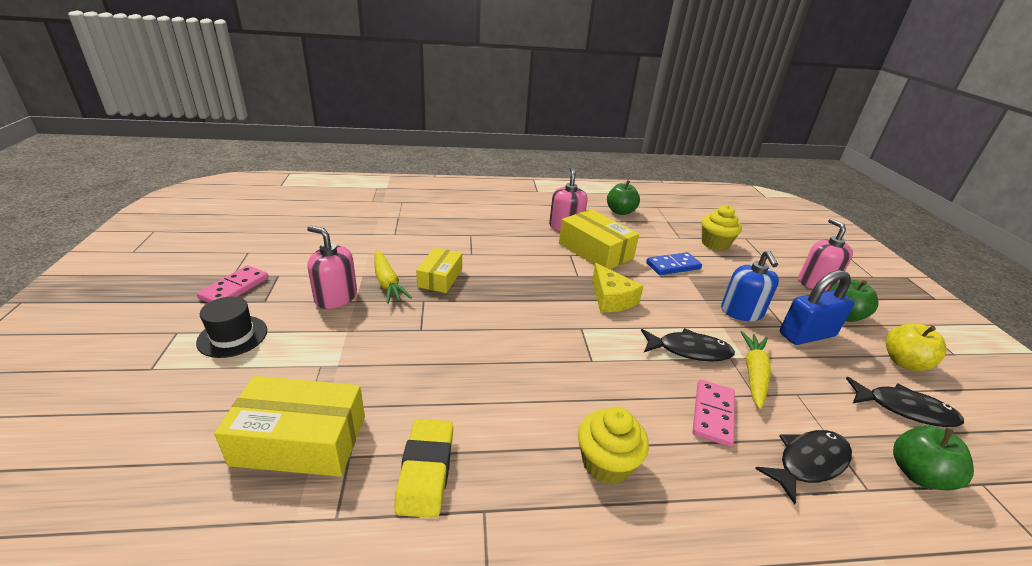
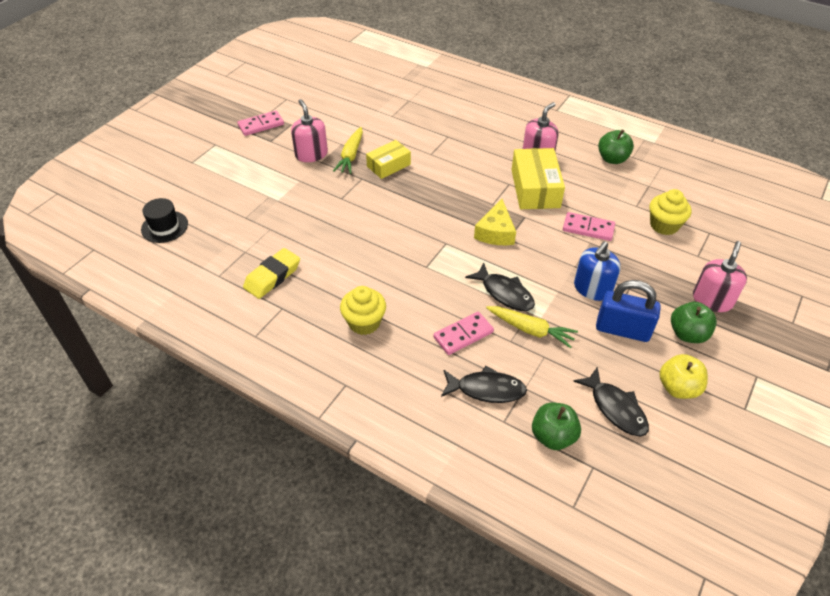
camera: 40 degrees right, 15 degrees up
black hat [196,297,267,358] -> black hat moved to [141,198,188,243]
yellow box [214,376,365,477] -> none
blue domino [646,252,702,275] -> pink domino [563,212,615,241]
yellow carrot [741,331,771,410] -> yellow carrot turned 60 degrees clockwise [486,306,578,348]

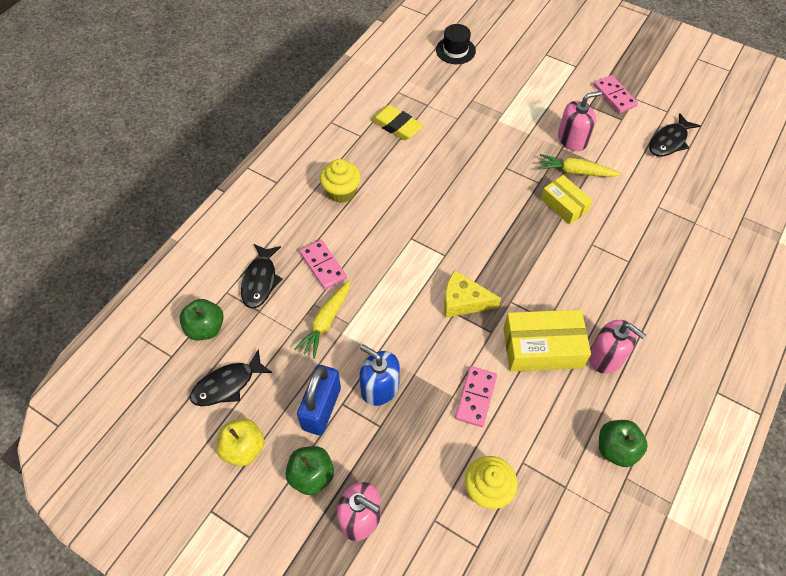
camera: 90 degrees right, 10 degrees up
black fish [465,263,535,311] -> black fish moved to [649,113,701,157]

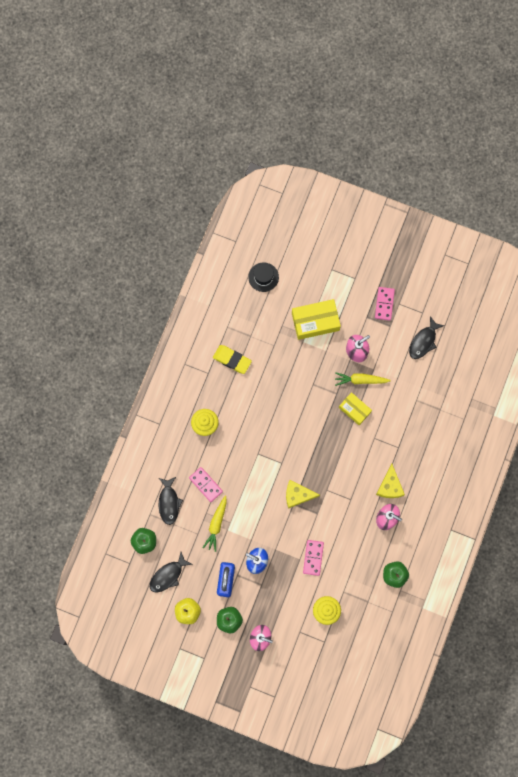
camera: 10 degrees left, 20 degrees up
yellow box [503,310,591,371] -> yellow box moved to [292,299,341,340]
pink domino [594,75,638,113] -> pink domino turned 45 degrees clockwise [375,287,395,321]
none -> yellow cheese [376,464,405,498]

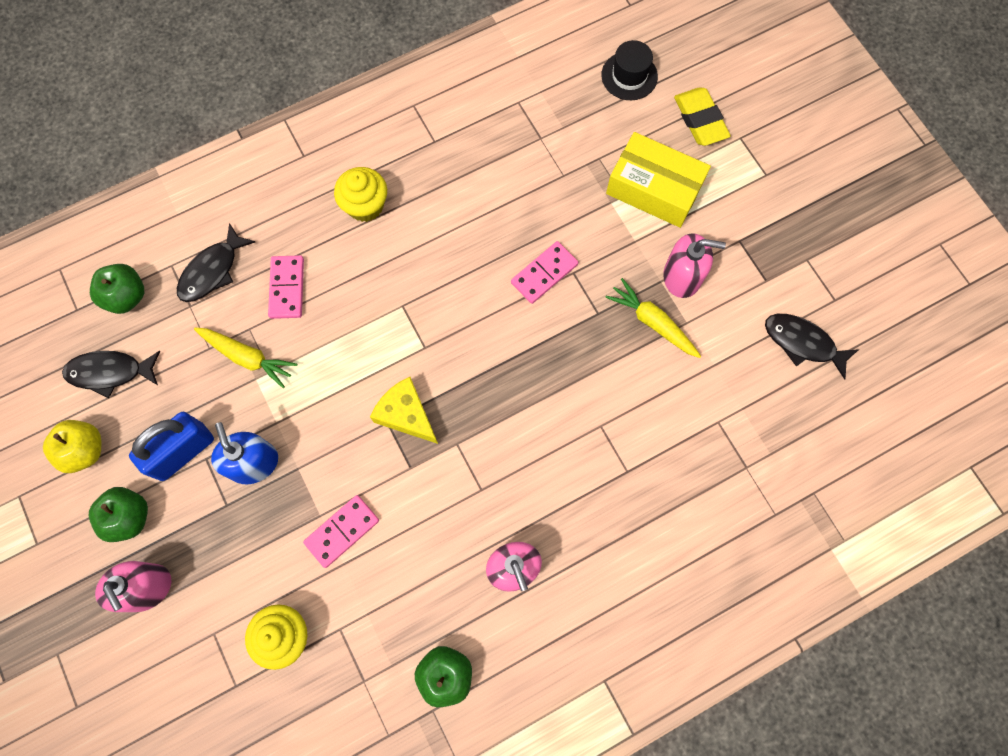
camera: 40 degrees right, 5 degrees down
yellow carrot [203,496,227,552] -> yellow carrot turned 120 degrees counterclockwise [194,327,297,388]
yellow eraser [213,345,252,374] -> yellow eraser moved to [674,88,731,146]
yellow box [339,392,372,425] -> none
pink domino [375,287,395,321] -> pink domino moved to [511,241,578,304]
yellow cheese [376,464,405,498] -> none
black fish [409,316,445,359] -> black fish turned 45 degrees clockwise [765,314,859,380]

